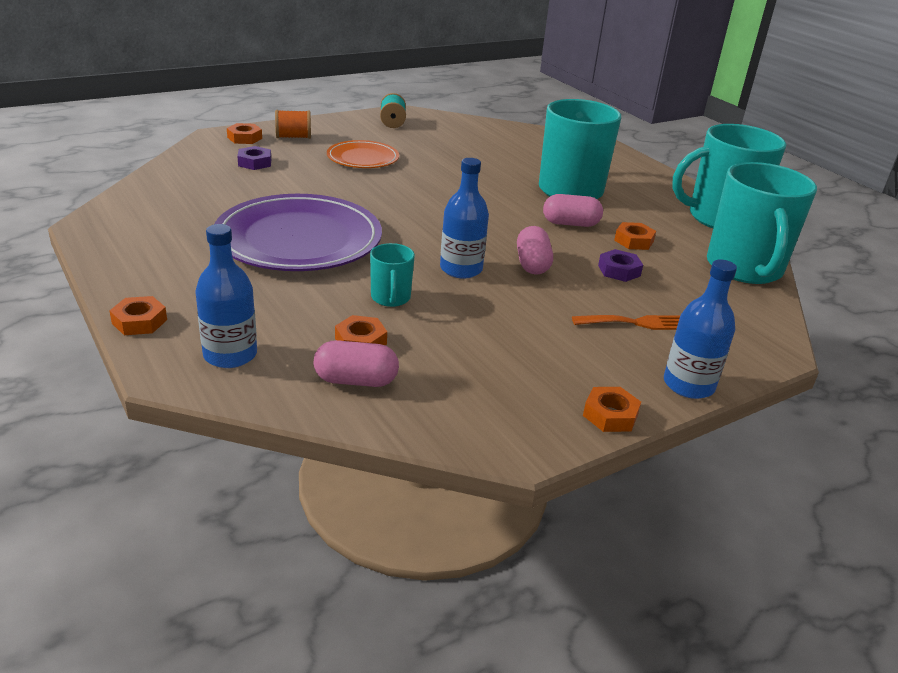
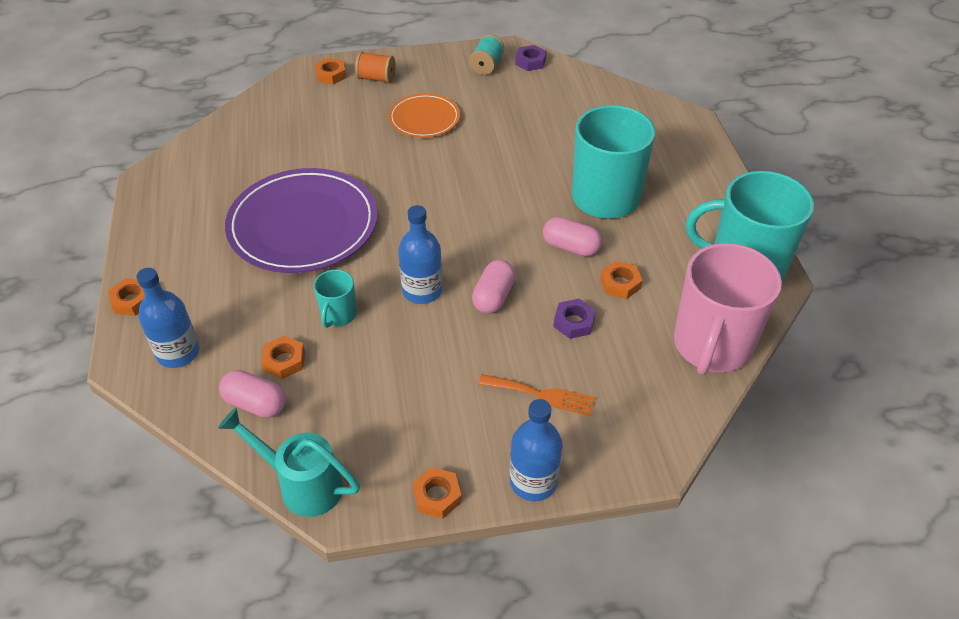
camera: 25 degrees right, 15 degrees up
purple nut [237,146,271,170] -> purple nut moved to [515,45,547,71]
turquoise mug [707,162,817,284] -> pink mug [674,243,782,375]
none -> turquoise watering can [218,408,360,517]

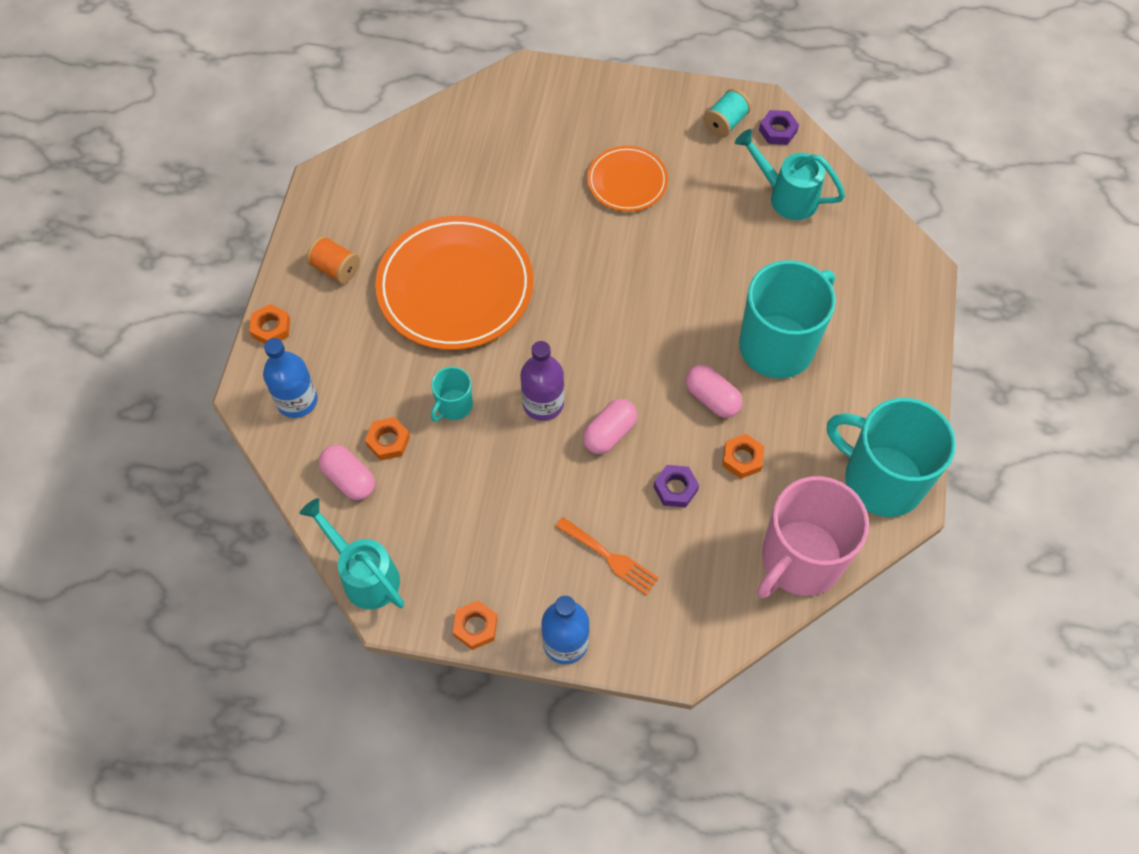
camera: 20 degrees right, 15 degrees up
purple plate [225,168,378,273] -> orange plate [375,216,533,350]
orange nut [314,58,346,85] -> none
orange spool [355,51,395,83] -> orange spool moved to [306,236,360,284]
blue bottle [398,205,443,304] -> purple bottle [521,341,564,421]
none -> turquoise watering can [735,129,845,220]

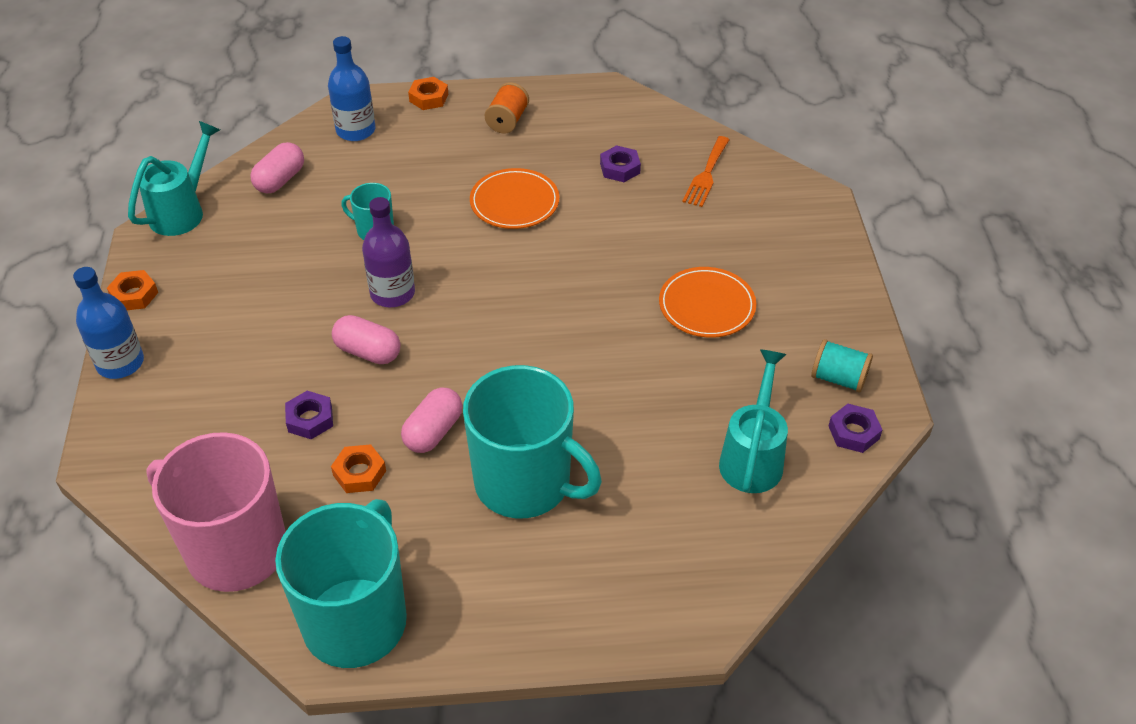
camera: 75 degrees right, 15 degrees down
orange nut [365,417,410,460] -> none
orange plate [375,216,533,350] -> orange plate [470,168,560,229], size x0.54
orange fork [556,517,659,595] -> orange fork moved to [683,136,730,207]
none -> purple nut [600,145,641,182]

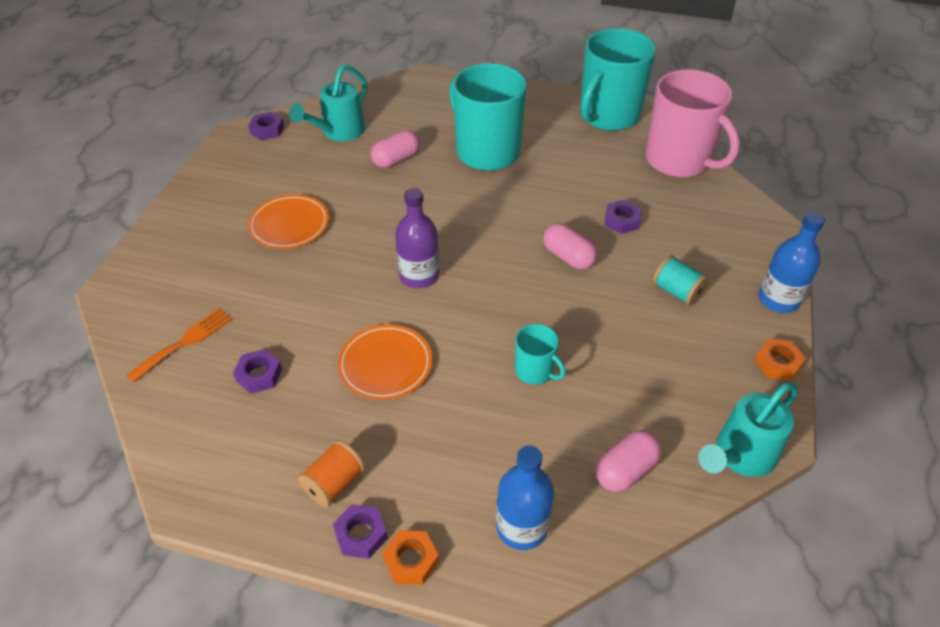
camera: 160 degrees left, 0 degrees up
orange nut [331,444,386,493] -> none
purple bottle [362,197,415,307] -> purple bottle moved to [395,188,439,288]
pink capsule [401,387,463,453] -> pink capsule moved to [371,130,420,168]
turquoise spool [811,339,873,393] -> turquoise spool moved to [653,255,709,306]
none -> purple nut [333,504,388,559]

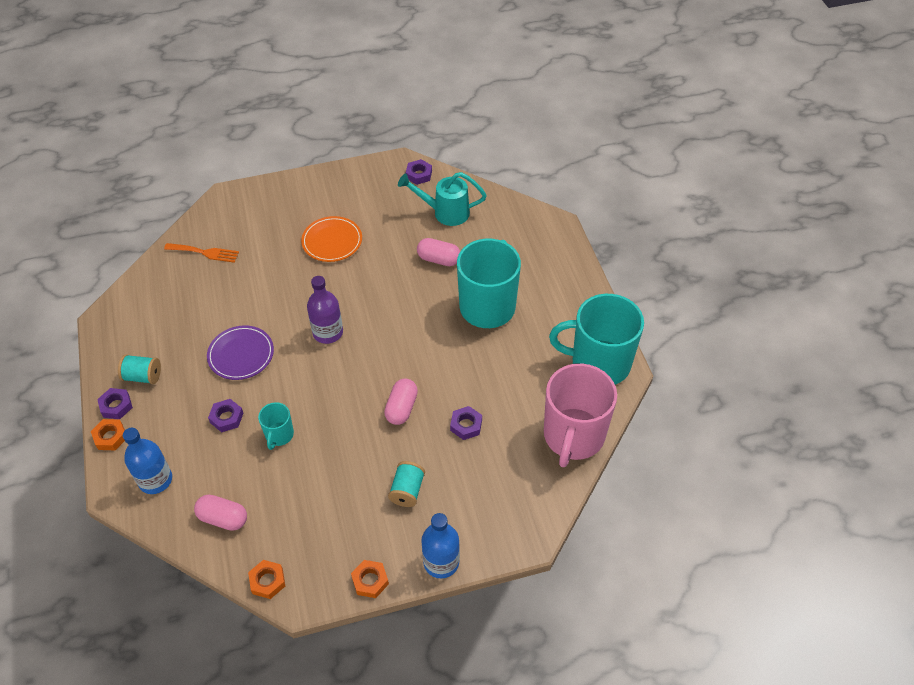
camera: 60 degrees right, 5 degrees up
purple nut [233,349,282,394] -> purple nut moved to [208,399,243,432]
orange spool [298,440,365,508] -> turquoise spool [118,354,161,384]
orange plate [338,324,432,400] -> purple plate [207,325,274,380]
turquoise watering can [698,382,798,477] -> orange nut [248,560,285,599]

